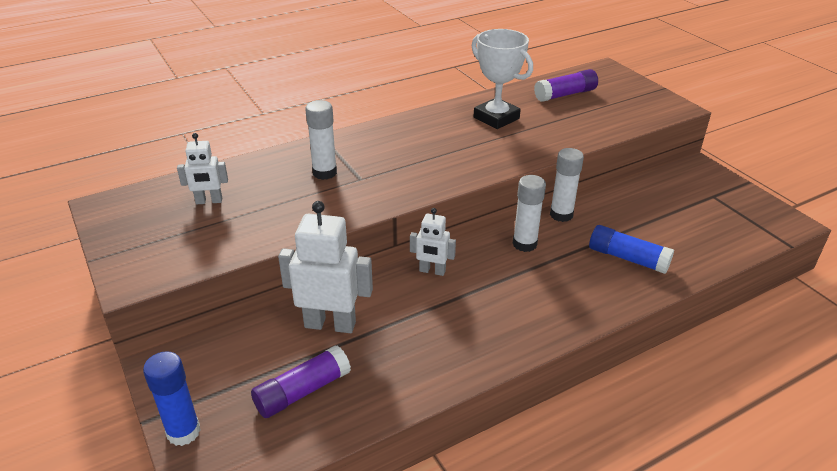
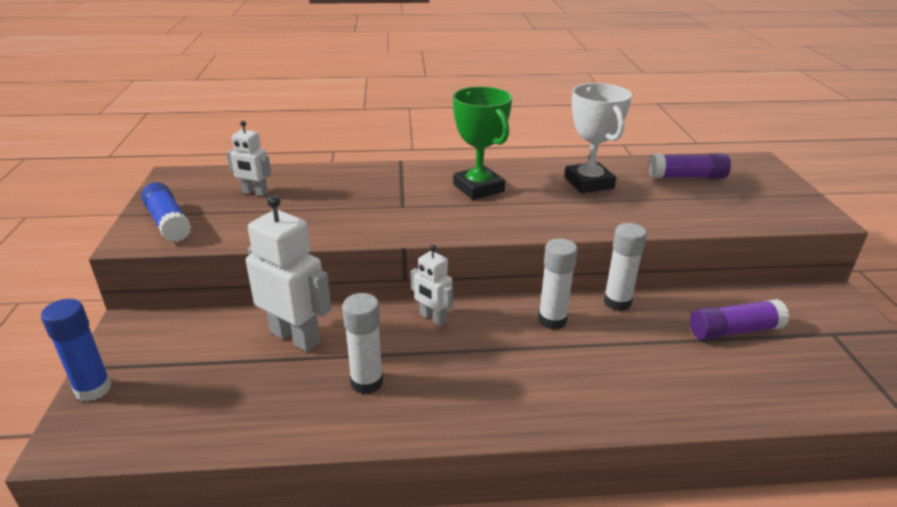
camera: 25 degrees right, 5 degrees down
purple glue stick [251,345,351,418] -> purple glue stick moved to [690,299,789,340]
white glue stick [305,100,337,180] -> white glue stick moved to [342,293,383,394]
blue glue stick [589,225,674,274] -> blue glue stick moved to [141,182,191,242]
none -> green trophy [453,87,512,200]

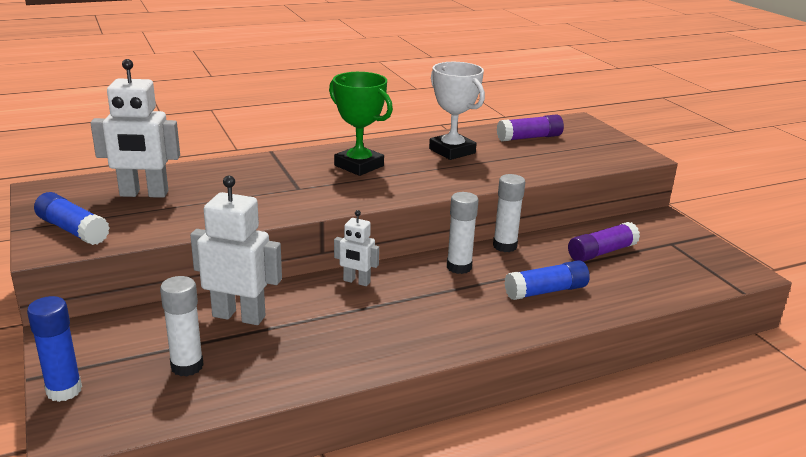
camera: 20 degrees left, 5 degrees down
white robot [226,121,271,196] -> white robot [90,59,180,198], size x1.78
white glue stick [342,293,383,394] -> white glue stick moved to [160,276,204,377]
none -> blue glue stick [504,260,590,300]

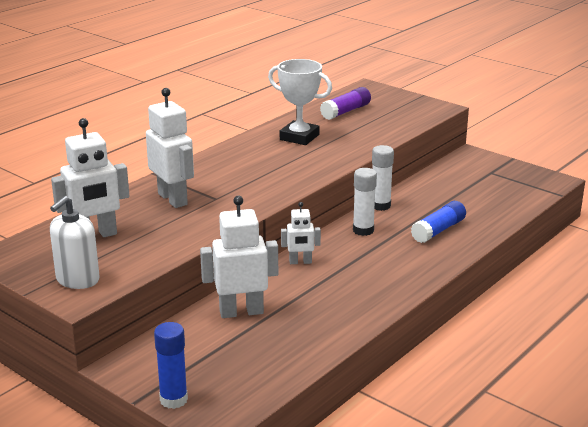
camera: 25 degrees left, 0 degrees up
blue glue stick [34,192,110,245] -> white soap dispenser [50,196,100,289]
white glue stick [160,276,204,377] -> none
green trophy [329,72,393,176] -> none
purple glue stick [568,222,640,262] -> none
none -> white robot [146,88,194,208]

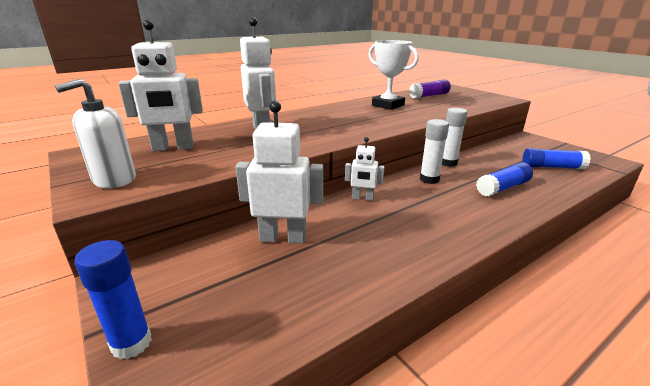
camera: 15 degrees right, 0 degrees up
none -> blue glue stick [523,148,591,169]

